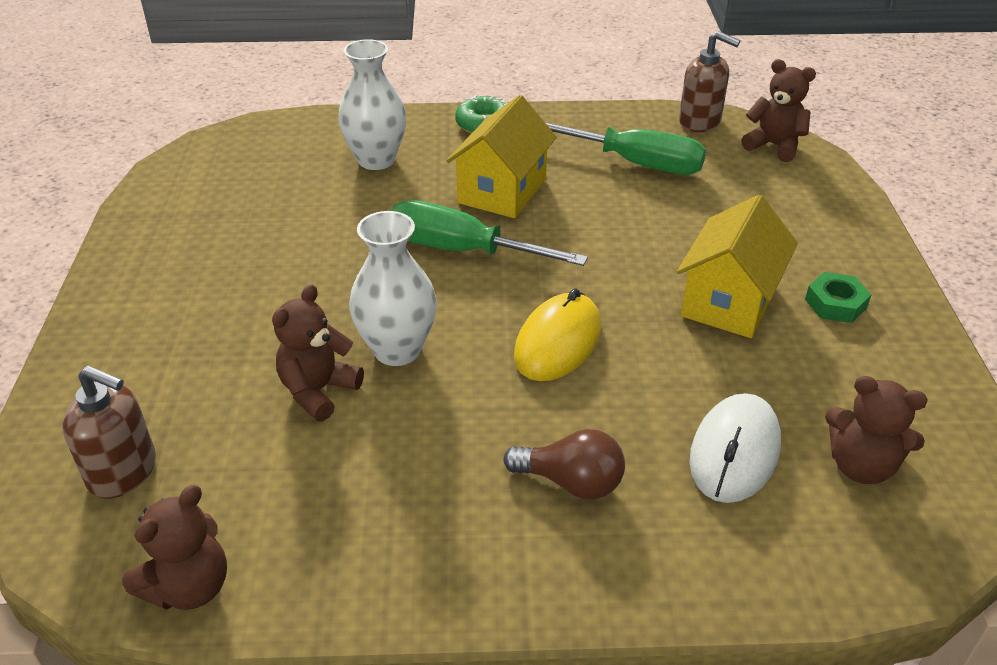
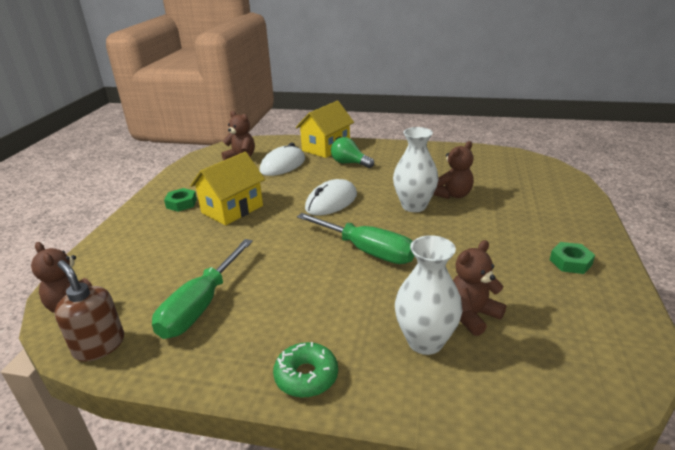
camera: 165 degrees left, 10 degrees down
brown soap dispenser [62,366,156,499] -> none
brown teddy bear [122,485,227,610] -> brown teddy bear moved to [453,240,506,336]
yellow house [446,95,557,218] -> yellow house moved to [296,101,354,158]
brown light bulb [504,429,625,499] -> green light bulb [331,137,374,168]
yellow mouse [514,289,601,381] -> white mouse [305,179,357,216]
green screwdriver [545,122,706,175] -> green screwdriver turned 105 degrees counterclockwise [152,239,253,339]
none -> green nut [550,242,595,274]

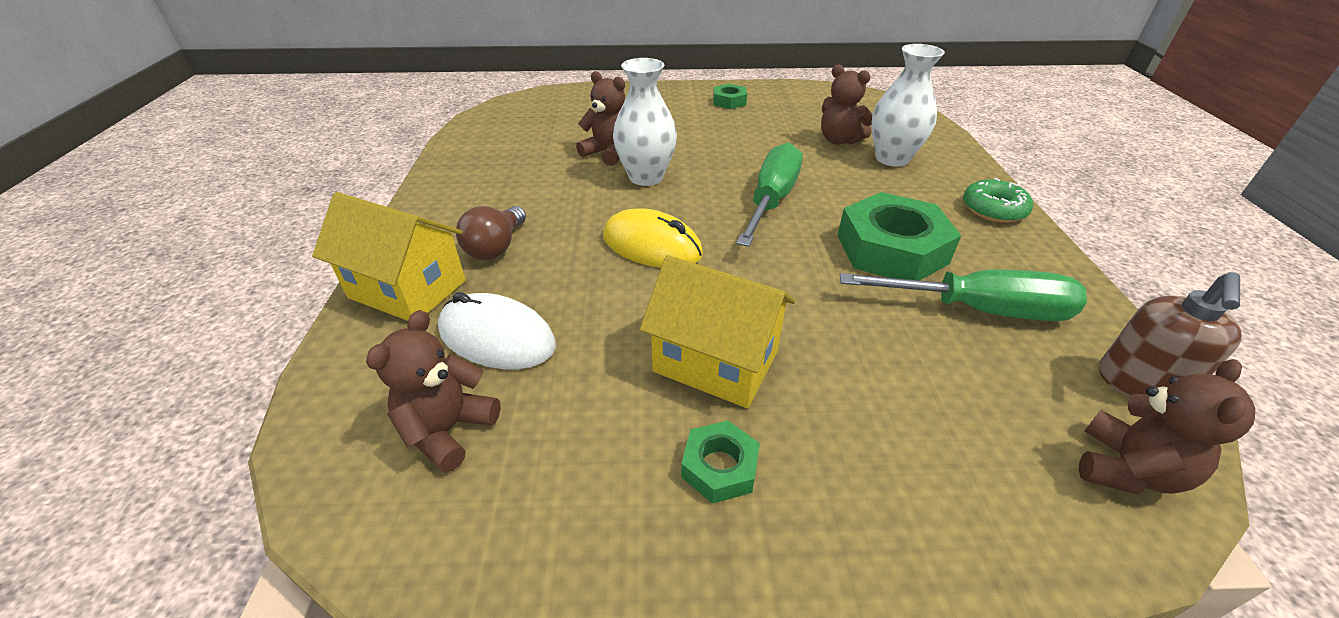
camera: 105 degrees left, 10 degrees up
white mouse [305,179,357,216] -> yellow mouse [603,208,703,268]
green light bulb [331,137,374,168] -> brown light bulb [456,206,526,260]
none -> green nut [837,192,961,280]

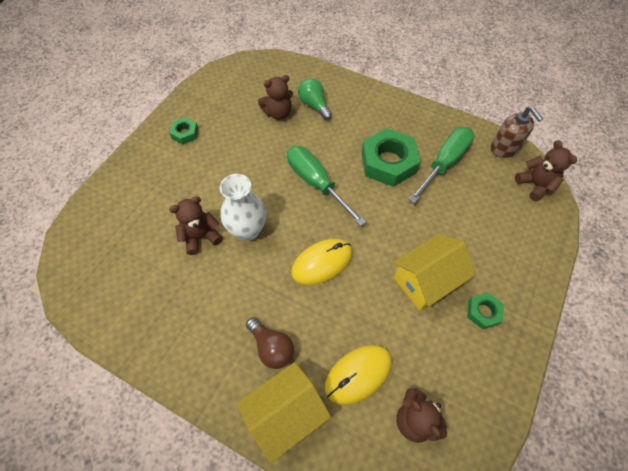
camera: 60 degrees left, 20 degrees up
white mouse [438,292,556,369] -> yellow mouse [325,345,392,405]
white vase [871,44,945,167] -> green light bulb [298,78,332,120]
green donut [963,178,1033,223] -> none

